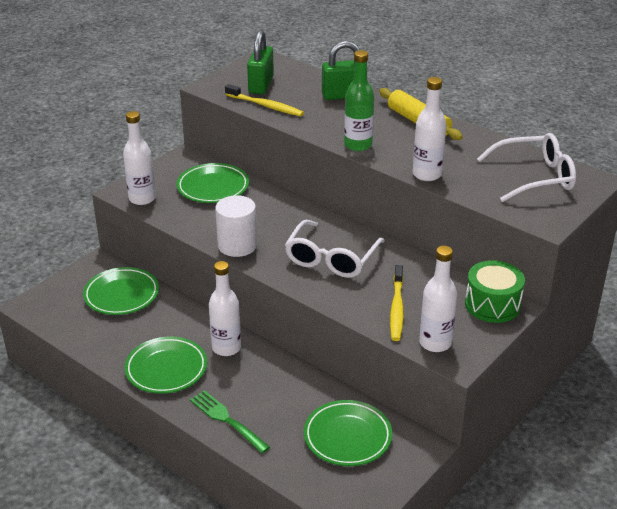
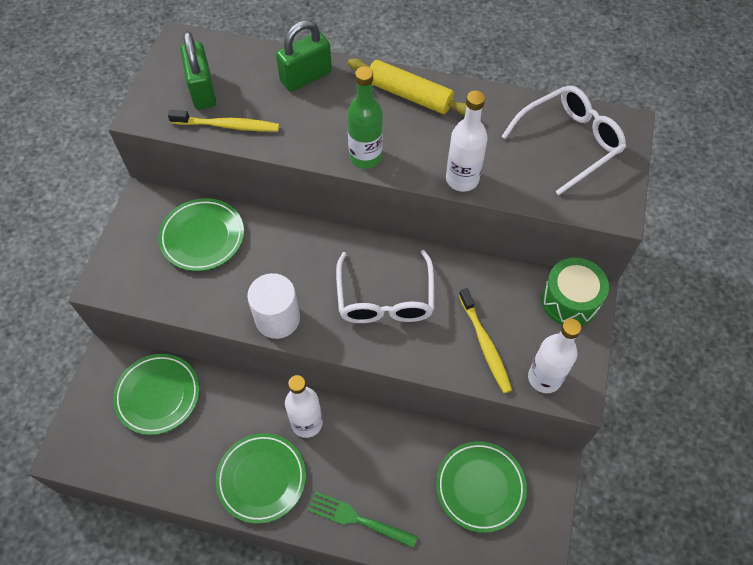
camera: 25 degrees left, 25 degrees up
white bottle [123,111,156,205] -> none

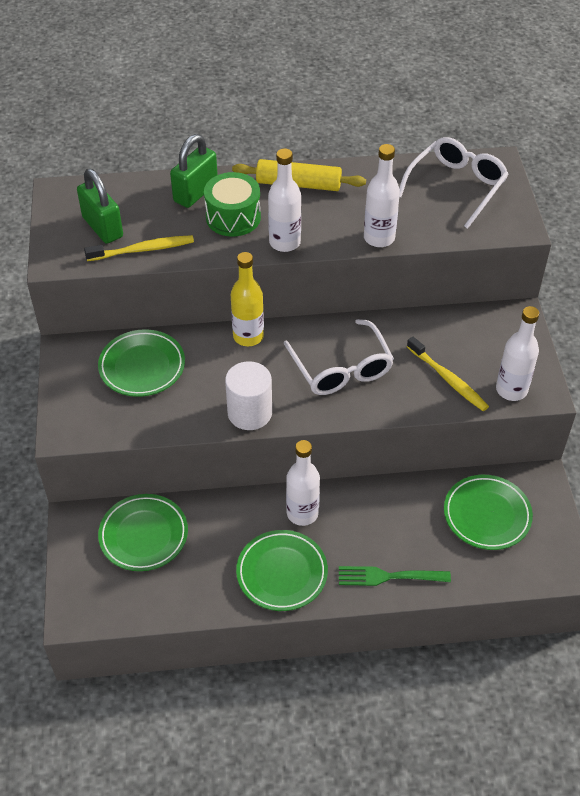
camera: 20 degrees left, 10 degrees down
green bottle [347,67,383,169] -> white bottle [268,148,301,252]
green drum [541,258,609,326] -> green drum moved to [204,172,261,237]
none -> yellow bottle [231,252,264,346]

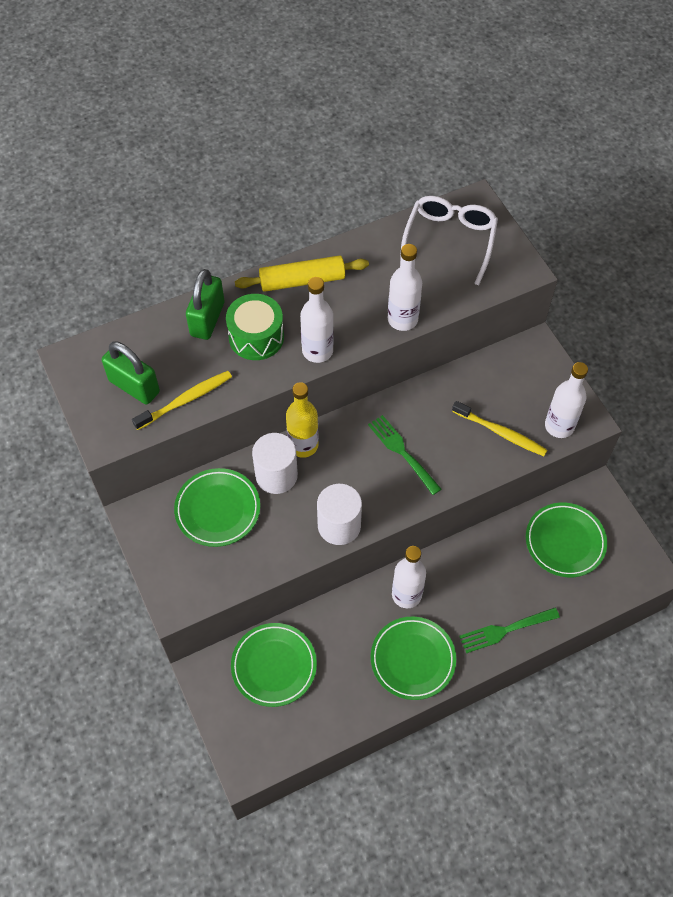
camera: 20 degrees left, 10 degrees up
white glasses [283,319,394,395] -> green fork [368,415,441,495]
none -> white cylinder [252,433,298,494]

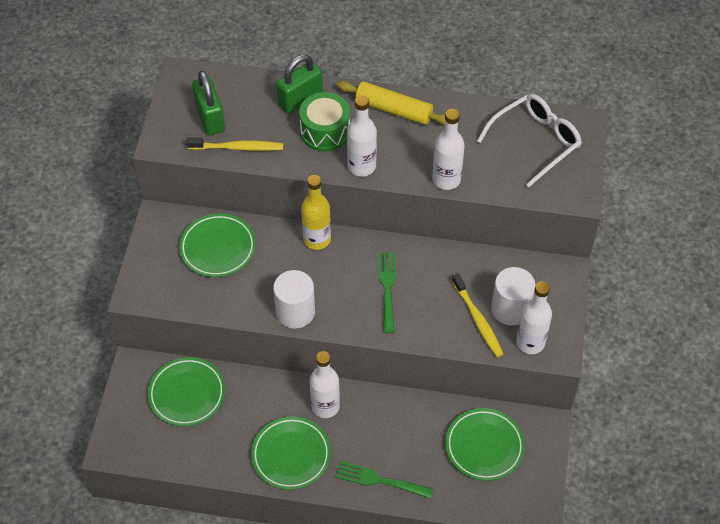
camera: 35 degrees right, 5 degrees down
white cylinder [252,433,298,494] -> white cylinder moved to [491,267,536,325]

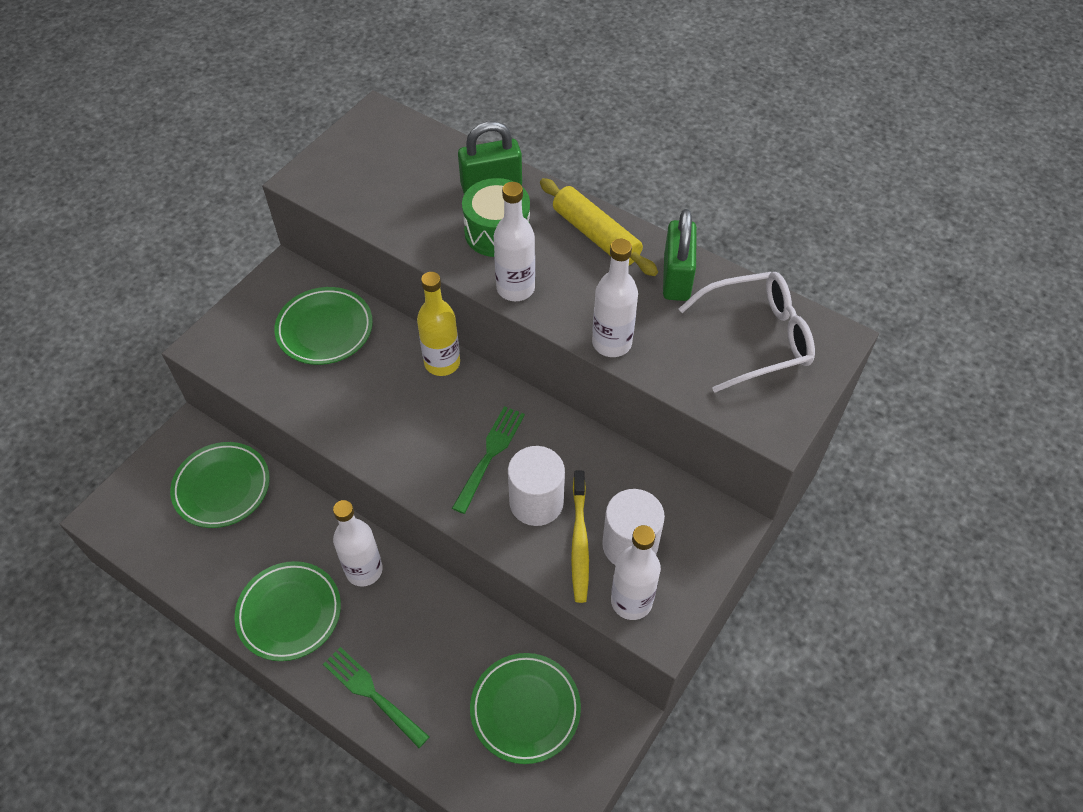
camera: 25 degrees right, 0 degrees up
yellow toothbrush [186,138,283,151] -> none
green padlock [192,71,225,135] -> green padlock moved to [663,209,697,301]
white cylinder [273,270,315,329] -> white cylinder moved to [508,446,565,526]

